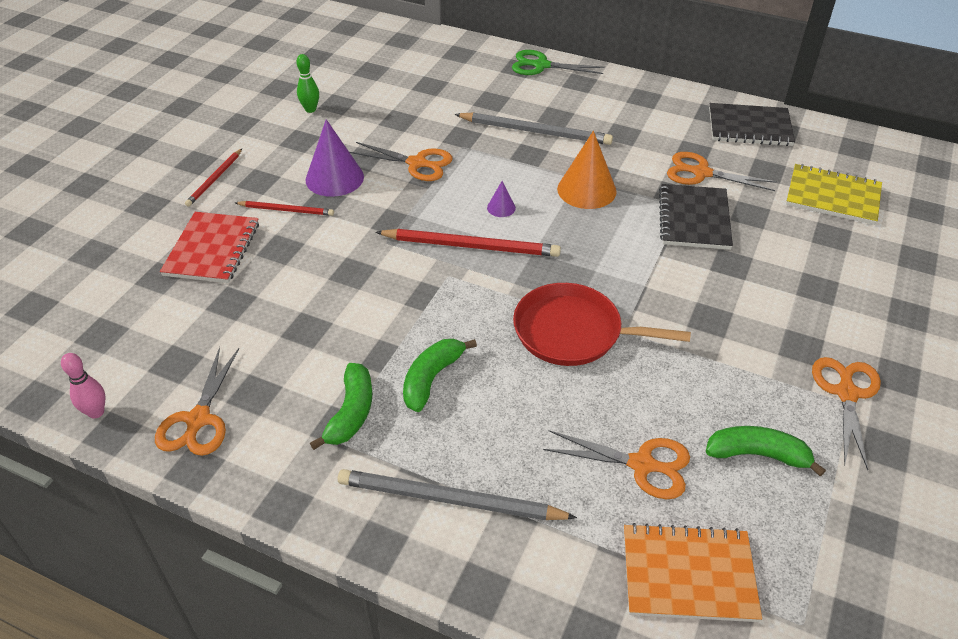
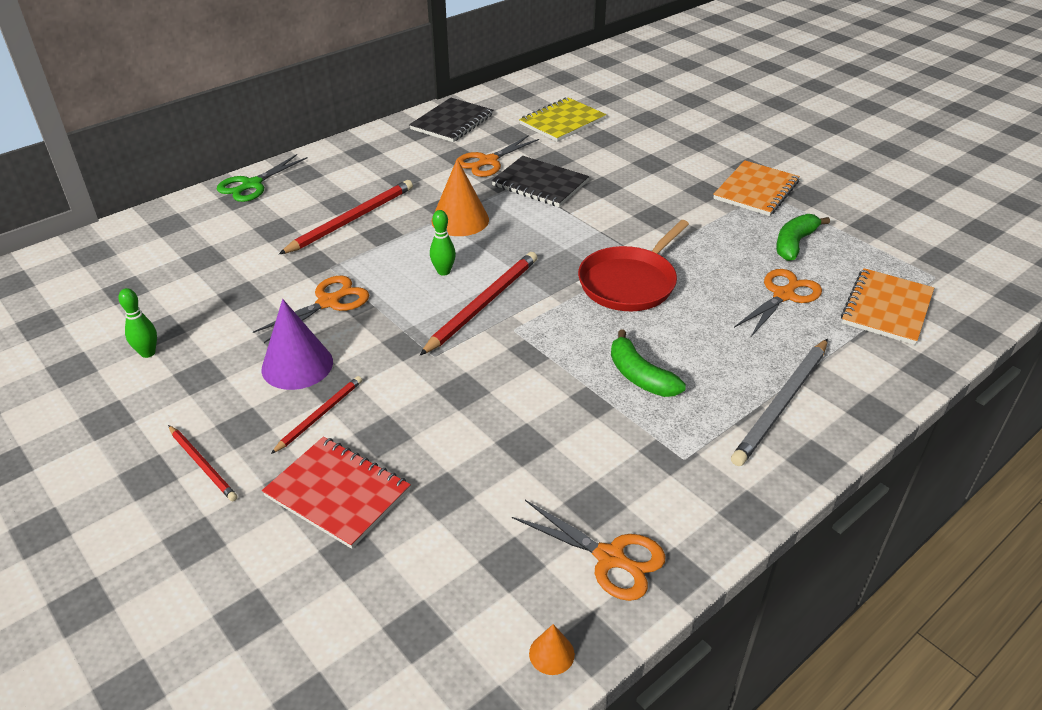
camera: 65 degrees left, 5 degrees down
pink bowling pin [61,353,106,419] -> orange cone [529,624,575,675]
green banana [310,363,372,450] -> none
grey pencil [455,112,613,145] -> red pencil [279,180,413,254]
purple cone [487,181,516,217] -> green bowling pin [430,210,456,276]
orange scissors [812,357,881,470] -> orange notebook [713,160,800,216]

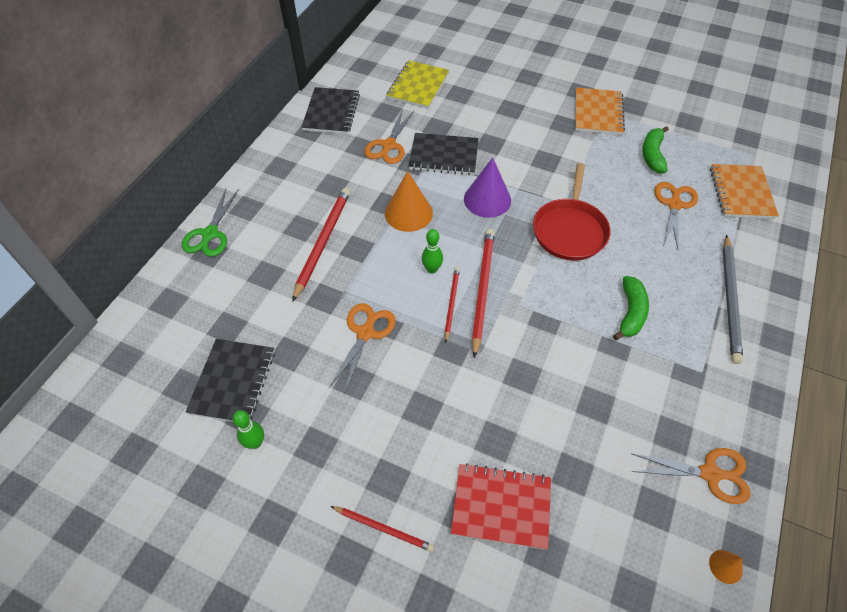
camera: 25 degrees left, 15 degrees up
purple cone [261,299,333,390] -> purple cone moved to [464,157,511,218]
red pencil [271,376,362,454] -> red pencil moved to [444,267,460,342]
green banana [611,329,686,397] -> green banana turned 105 degrees counterclockwise [613,276,649,340]
none -> black notebook [185,339,275,422]

